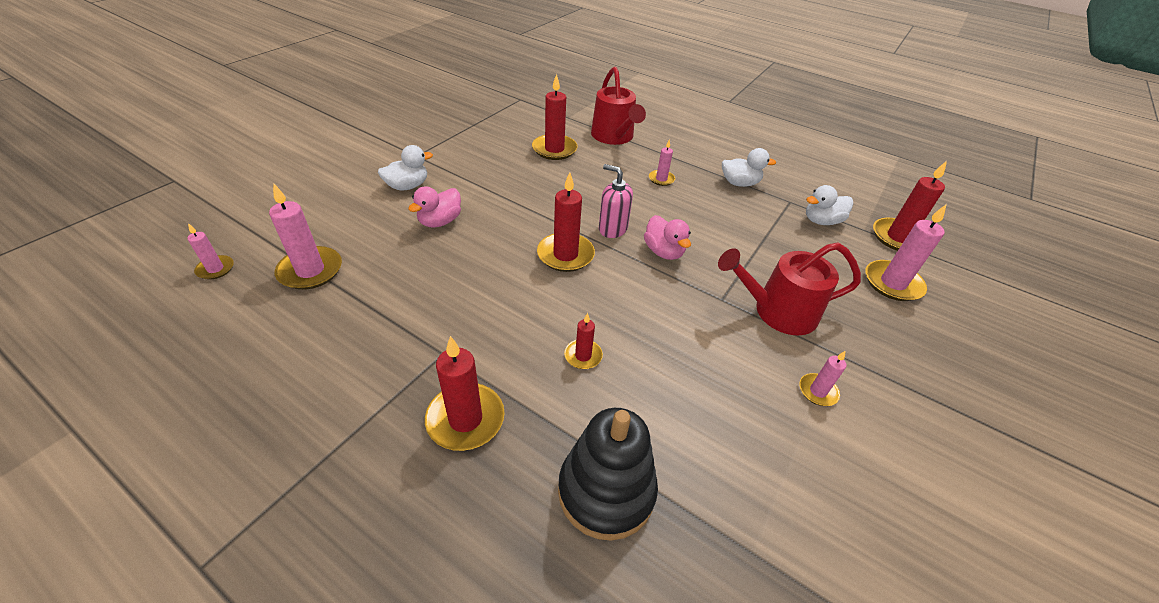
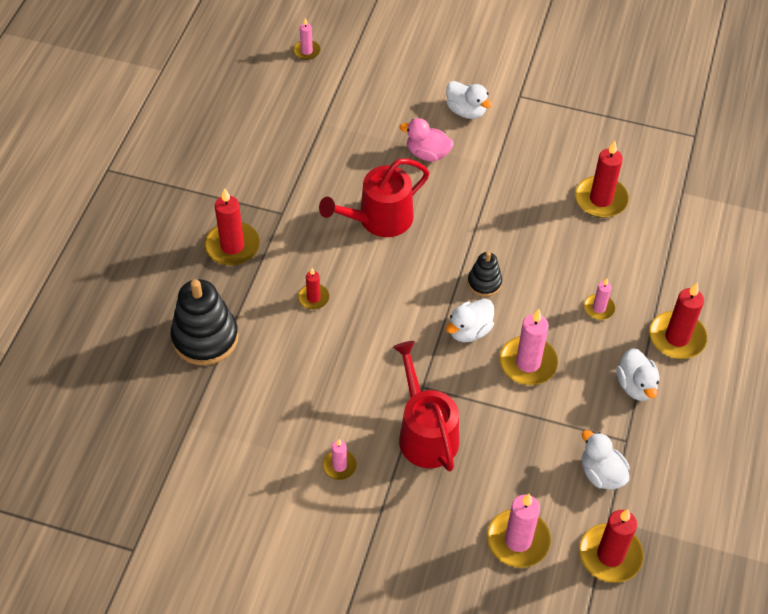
camera: 75 degrees right, 10 degrees up
pink candle [269,183,342,290] -> pink candle moved to [499,309,558,385]
red candle [537,172,595,272] -> red candle moved to [649,283,707,359]
red watering can [591,67,646,145] -> red watering can moved to [319,158,430,237]
pink soap dispenser [599,164,633,238] -> black stacking toy [468,252,502,297]
pink duck [644,215,691,260] -> white duck [446,299,494,342]

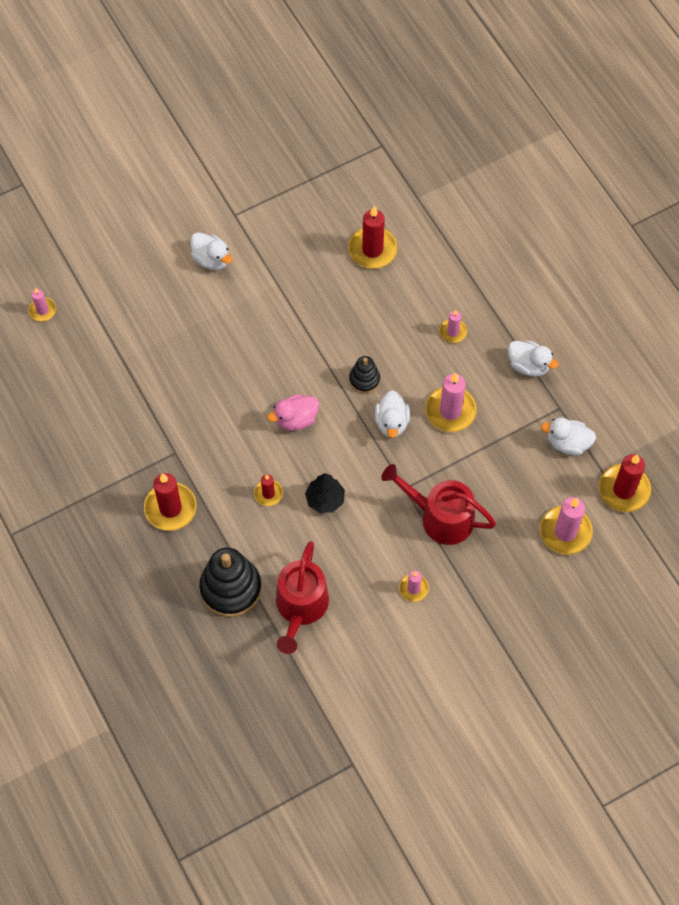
camera: 45 degrees left, 10 degrees up
red watering can [319,158,430,237] -> red watering can moved to [276,541,329,654]
pink duck [400,118,454,161] -> pink duck moved to [267,394,319,431]
white duck [446,81,492,119] -> white duck turned 45 degrees clockwise [190,232,232,270]
red candle [649,283,707,359] -> none
none -> black tree [305,473,345,513]

